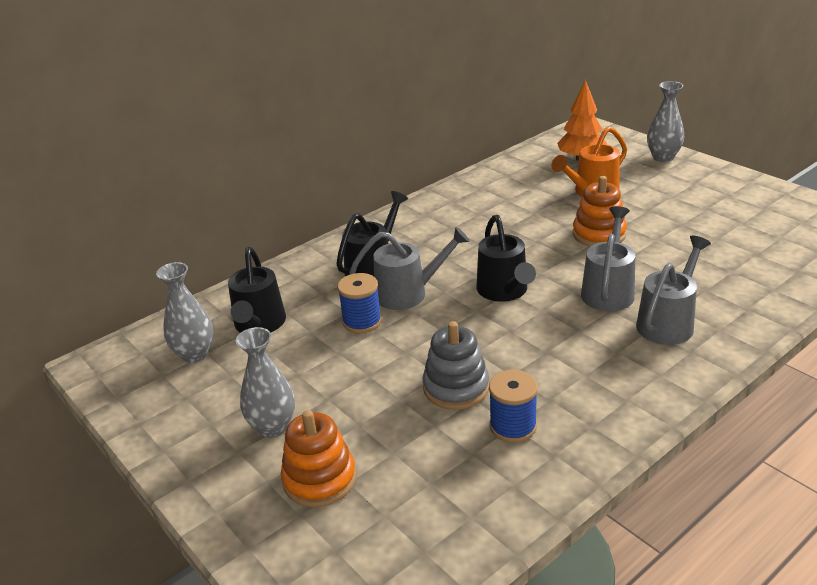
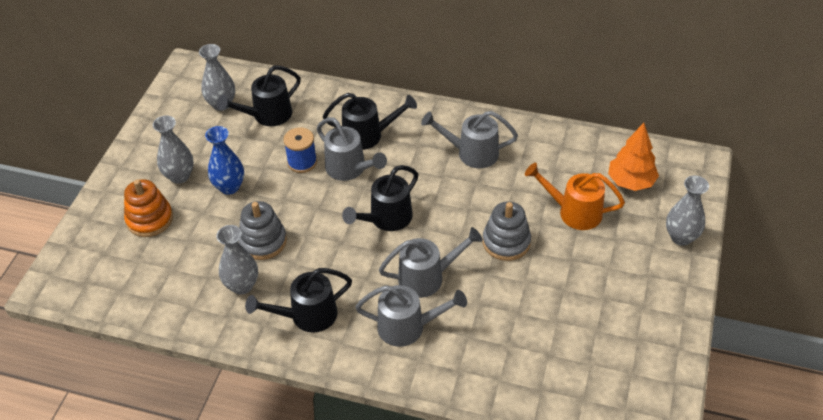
camera: 55 degrees right, 15 degrees up
blue spool [489,370,538,443] -> grey vase [216,225,258,294]
orange stacking toy [573,176,627,247] -> grey stacking toy [483,201,531,261]
none -> blue vase [205,126,244,195]
none -> black watering can [245,268,352,333]
none -> grey watering can [421,111,518,168]

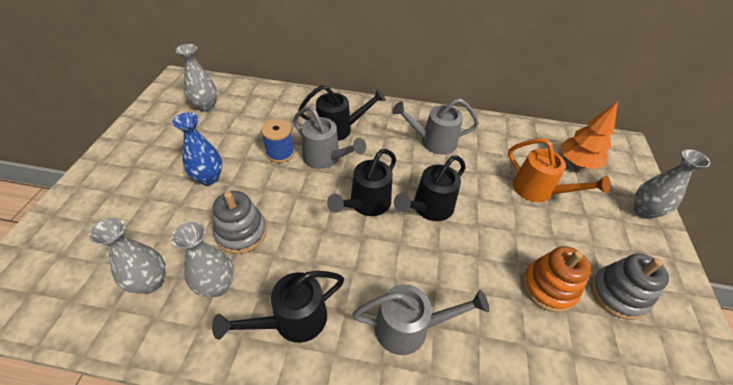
camera: 10 degrees left, 0 degrees up
orange stacking toy [124,179,173,237] -> orange stacking toy moved to [522,246,591,313]
grey vase [153,115,194,184] -> grey vase moved to [89,218,166,294]
black watering can [217,65,301,126] -> black watering can moved to [394,155,466,221]
grey watering can [379,227,483,298] -> none
grey stacking toy [483,201,531,261] -> grey stacking toy moved to [591,253,669,320]
orange watering can [525,163,625,230] -> orange watering can turned 150 degrees counterclockwise [508,138,610,202]

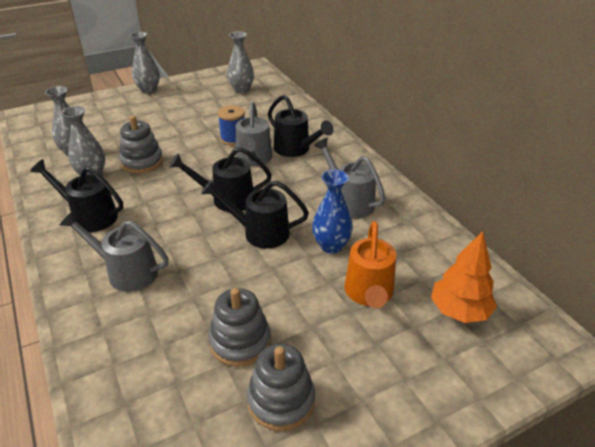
camera: 55 degrees right, 10 degrees down
blue vase [172,112,222,185] -> blue vase moved to [312,170,353,253]
grey watering can [352,284,490,355] -> grey watering can turned 150 degrees clockwise [60,211,169,292]
orange stacking toy [522,246,591,313] -> grey stacking toy [209,288,271,367]
grey vase [634,149,710,219] -> grey vase moved to [129,32,160,94]

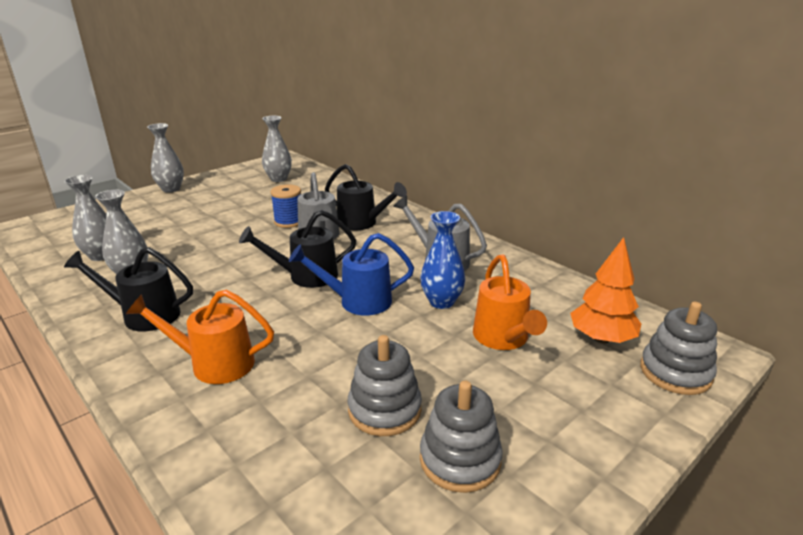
camera: 15 degrees left, 10 degrees down
grey watering can [60,211,169,292] -> orange watering can [126,290,274,384]
grey stacking toy [119,116,163,174] -> grey stacking toy moved to [640,302,717,395]
black watering can [201,180,309,249] -> blue watering can [289,233,414,316]

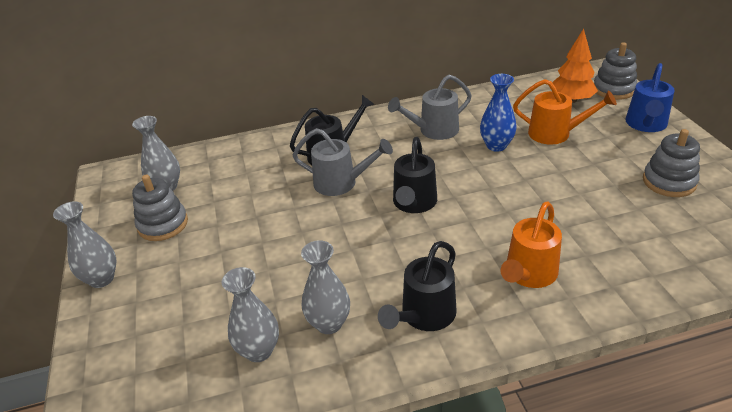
camera: 60 degrees left, 10 degrees up
blue spool [270,184,301,228] -> none
blue watering can [289,233,414,316] -> blue watering can moved to [626,63,675,132]
grey stacking toy [347,335,422,436] -> grey stacking toy moved to [132,175,188,241]

